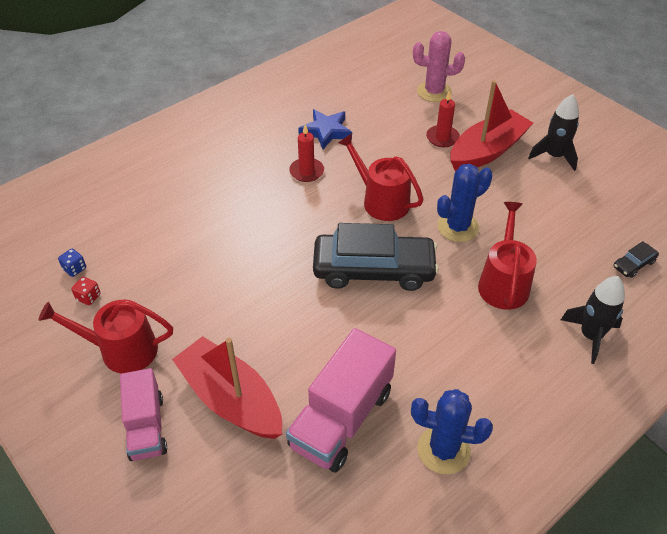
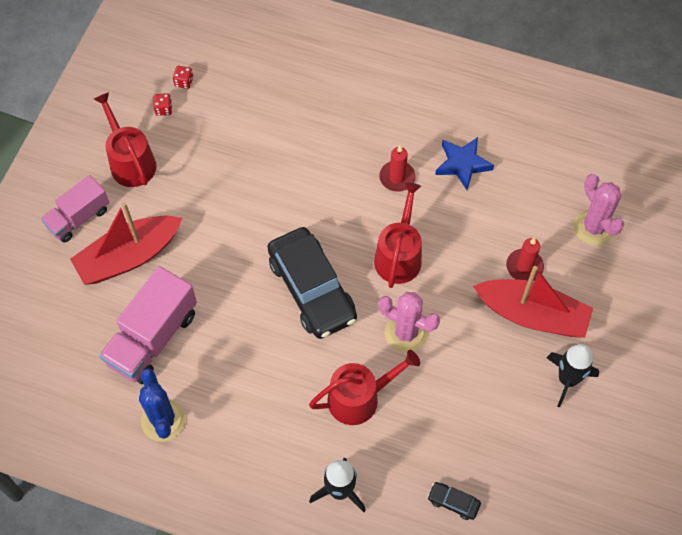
camera: 60 degrees right, 15 degrees up
blue dice [58,249,86,277] -> red dice [173,66,193,89]
red boat [172,336,282,439] -> red boat turned 135 degrees counterclockwise [70,202,182,285]
pink truck [286,328,396,473] -> pink truck turned 60 degrees counterclockwise [99,266,197,384]
blue cactus [437,164,493,242] -> pink cactus [379,292,440,353]

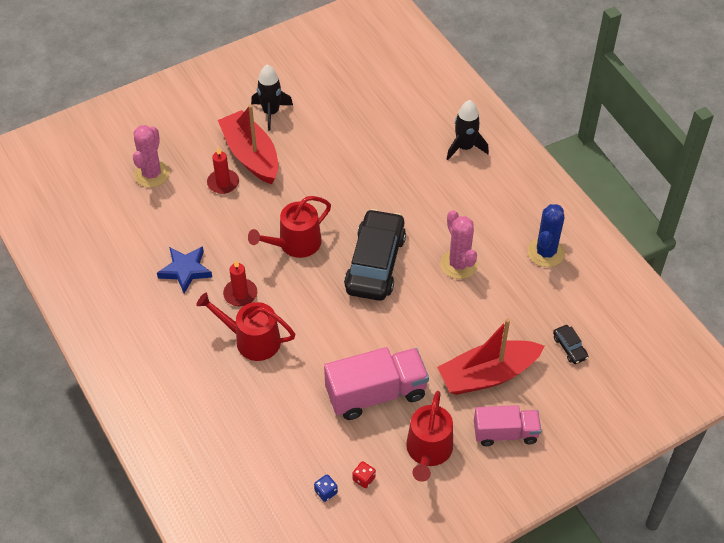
camera: 140 degrees left, 10 degrees down
red boat [70,202,182,285] -> red boat turned 150 degrees clockwise [437,319,544,395]
pink truck [99,266,197,384] -> pink truck moved to [324,347,429,420]
red dice [173,66,193,89] -> blue dice [314,474,338,502]
red watering can [309,350,420,425] -> red watering can moved to [196,293,295,361]
pink cactus [379,292,440,353] -> pink cactus moved to [440,210,478,279]
black car [427,482,481,520] -> black car moved to [553,325,589,364]

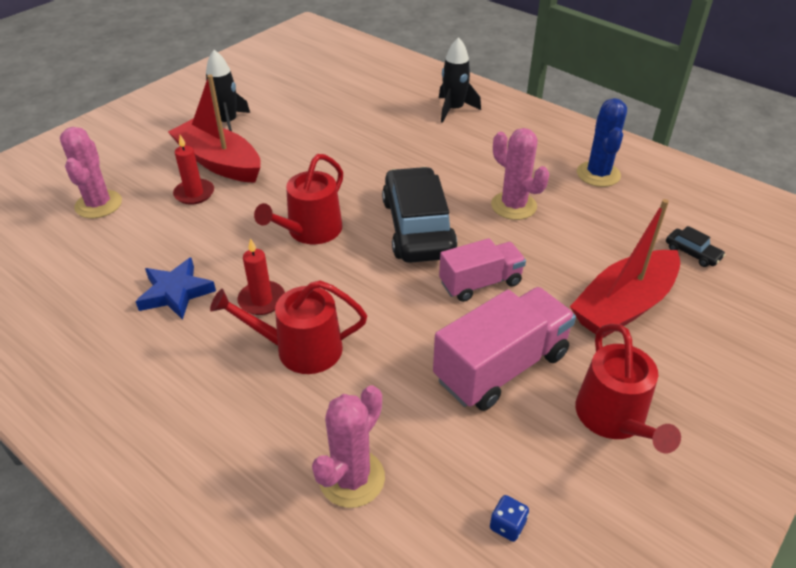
camera: 20 degrees left, 10 degrees down
red dice [352,461,376,488] -> none
pink truck [474,405,541,446] -> pink truck moved to [439,238,526,302]
none -> pink cactus [312,385,385,508]

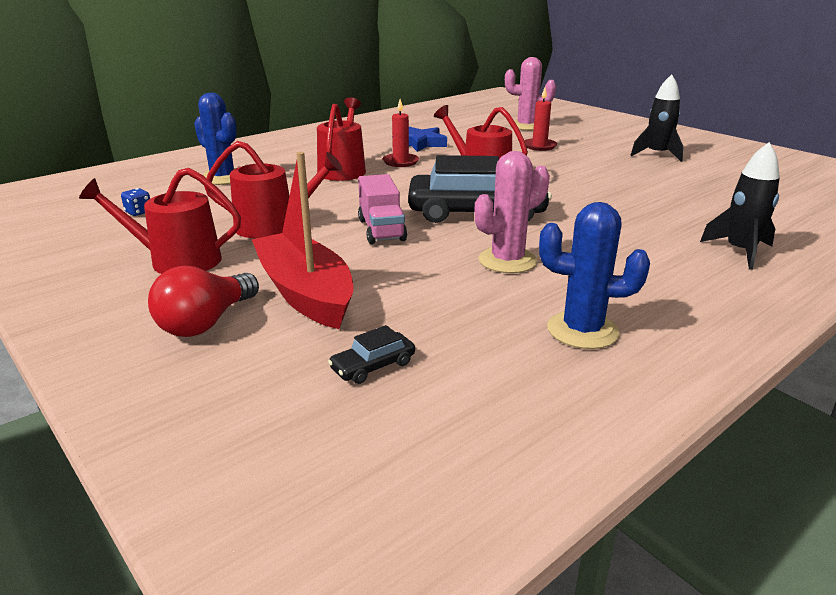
camera: 100 degrees right, 15 degrees down
red boat [168,75,261,183] -> none
pink cactus [312,385,385,508] -> blue cactus [194,93,237,185]
pink truck [433,287,576,411] -> red watering can [204,141,342,239]
none -> red light bulb [148,266,259,337]

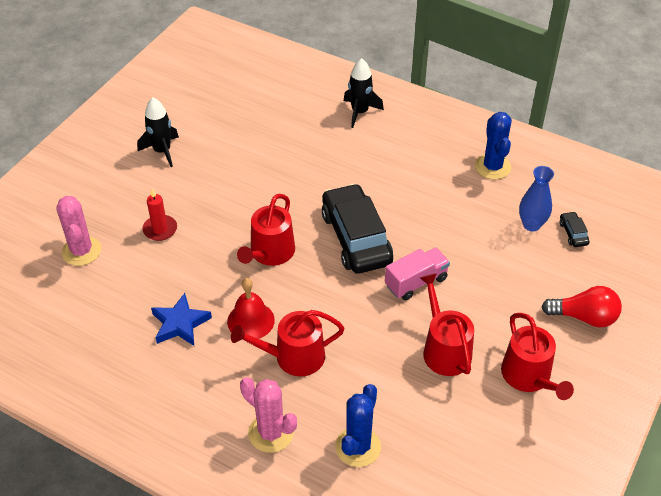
camera: 110 degrees left, 20 degrees up
blue dice [121,188,150,216] -> none
red boat [252,152,353,329] -> none
black car [328,325,415,384] -> black car turned 135 degrees counterclockwise [560,211,590,247]
red candle [383,99,419,167] -> red bell [227,278,275,339]
pink cactus [475,151,550,273] -> pink cactus moved to [240,377,297,453]
none -> blue vase [519,166,554,232]

